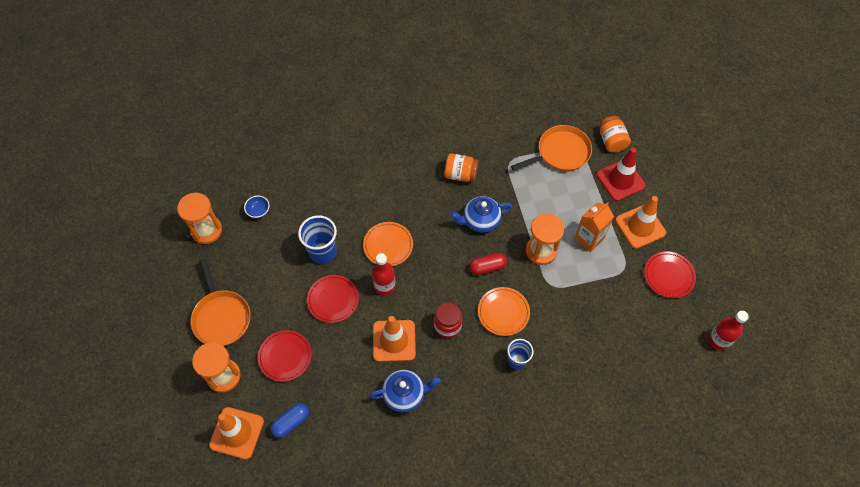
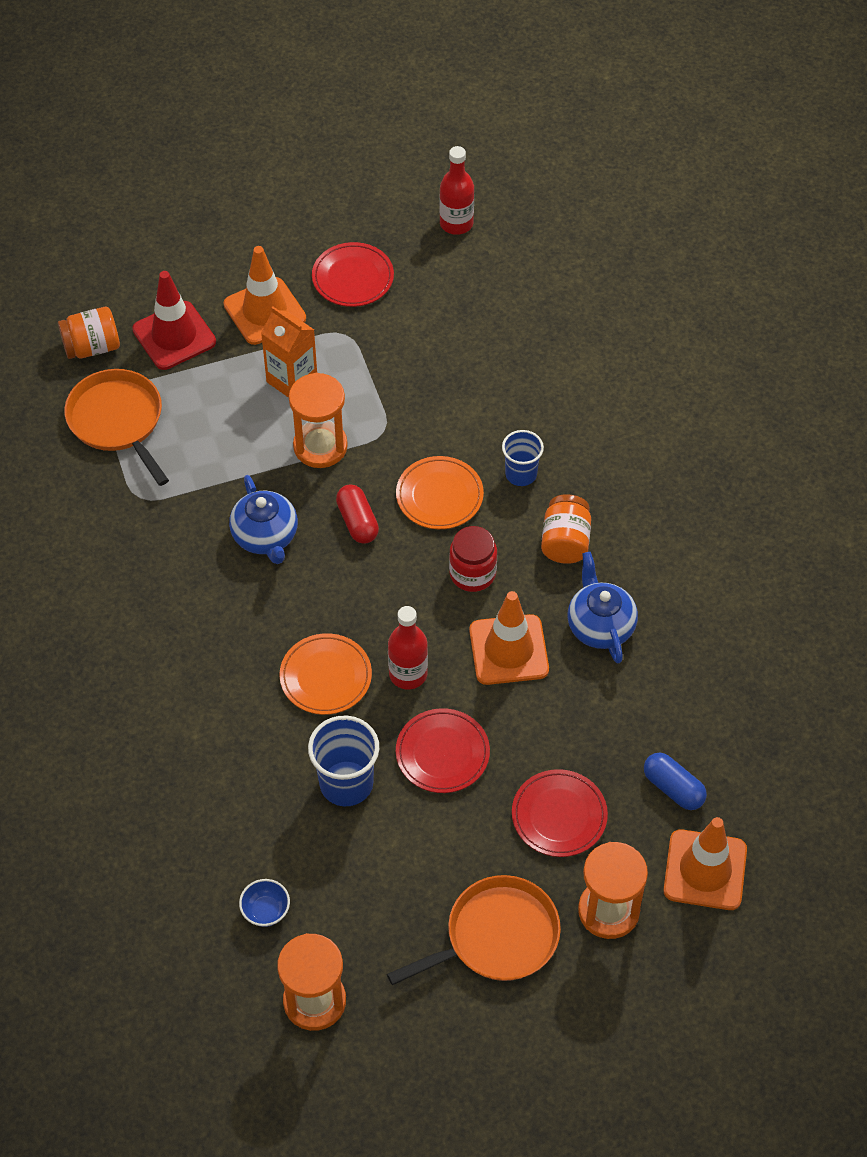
camera: 95 degrees left, 5 degrees down
orange jar [444,153,479,182] -> orange jar moved to [541,494,591,564]

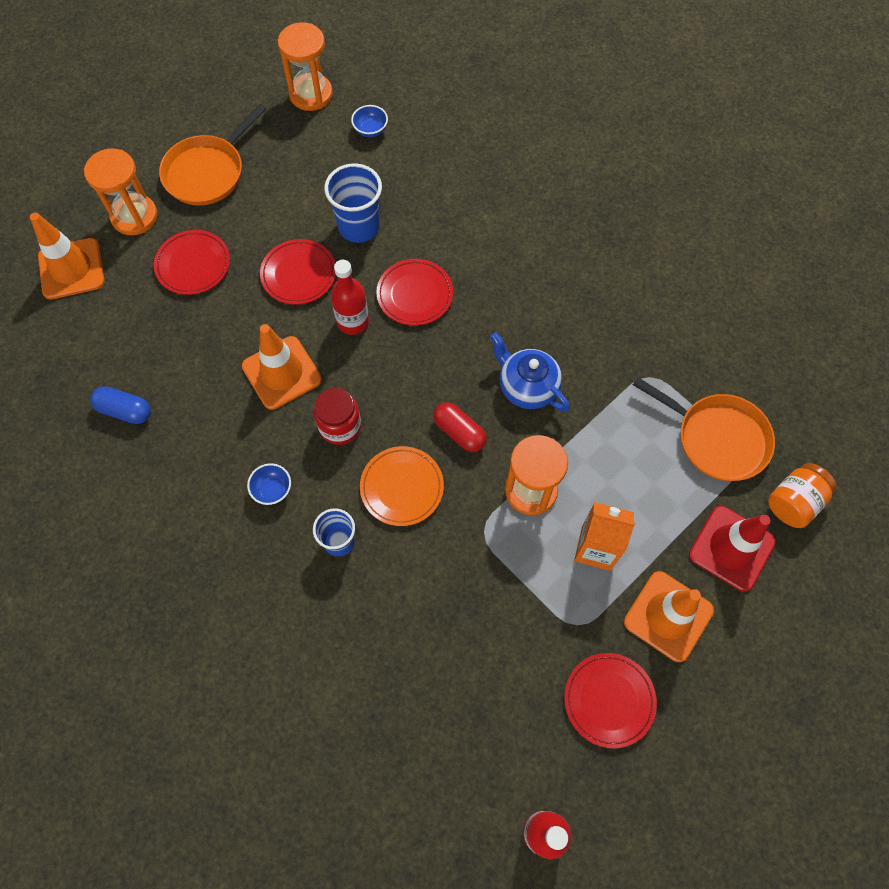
camera: 155 degrees right, 10 degrees up
orange plate [279,633,372,715] -> red plate [376,259,453,326]
orange jar [541,494,591,564] -> blue bowl [247,463,291,505]
blue teapot [567,552,638,663] -> none
blue capsule [644,753,707,810] -> blue capsule moved to [90,386,151,424]

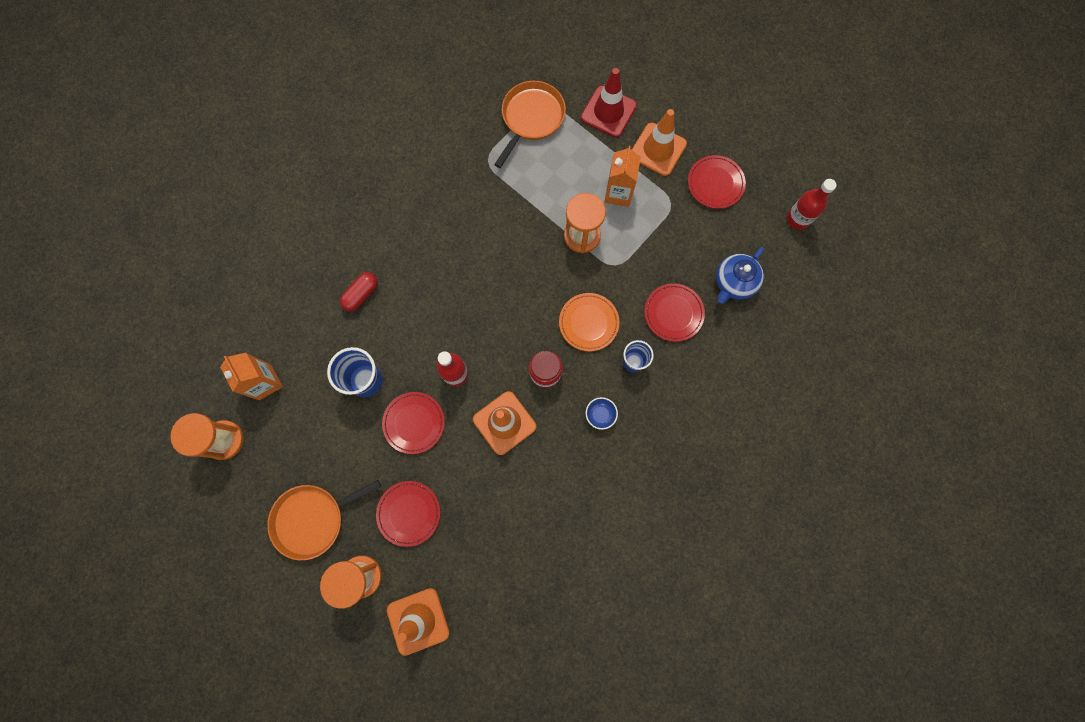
camera: 95 degrees left, 10 degrees up
blue capsule [90,386,151,424] -> none
orange pan [159,104,266,206] -> orange pan turned 120 degrees clockwise [267,480,381,560]
blue bowl [351,105,388,137] -> orange carton [220,353,283,400]
red plate [376,259,453,326] -> red plate moved to [644,283,705,342]
red capsule [433,402,487,452] -> red capsule moved to [340,272,378,312]
blue teapot [490,332,570,412] -> blue teapot moved to [716,247,764,304]
orange jar [768,463,837,528] -> none

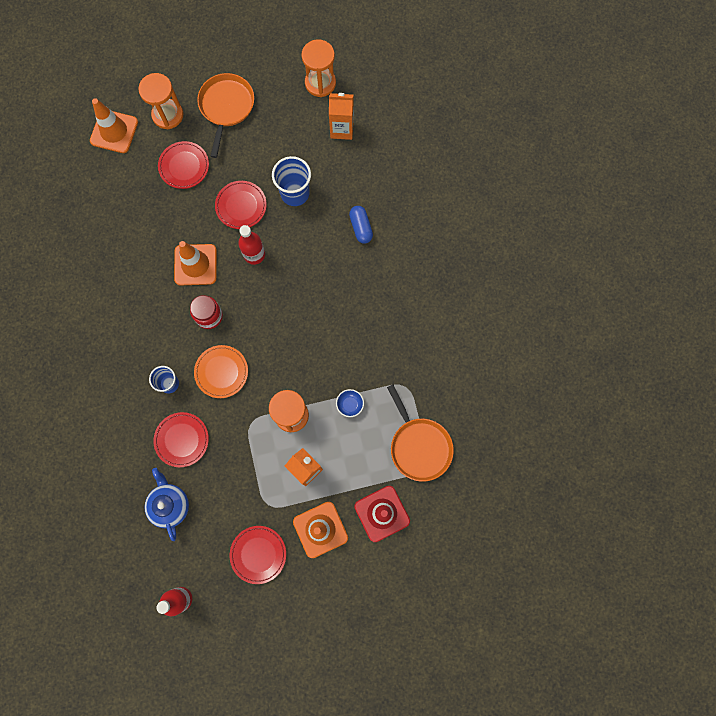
camera: 125 degrees right, 0 degrees up
red capsule [340,272,378,312] -> blue capsule [349,206,373,243]
blue bowl [585,397,618,430] -> blue bowl moved to [336,389,364,417]

